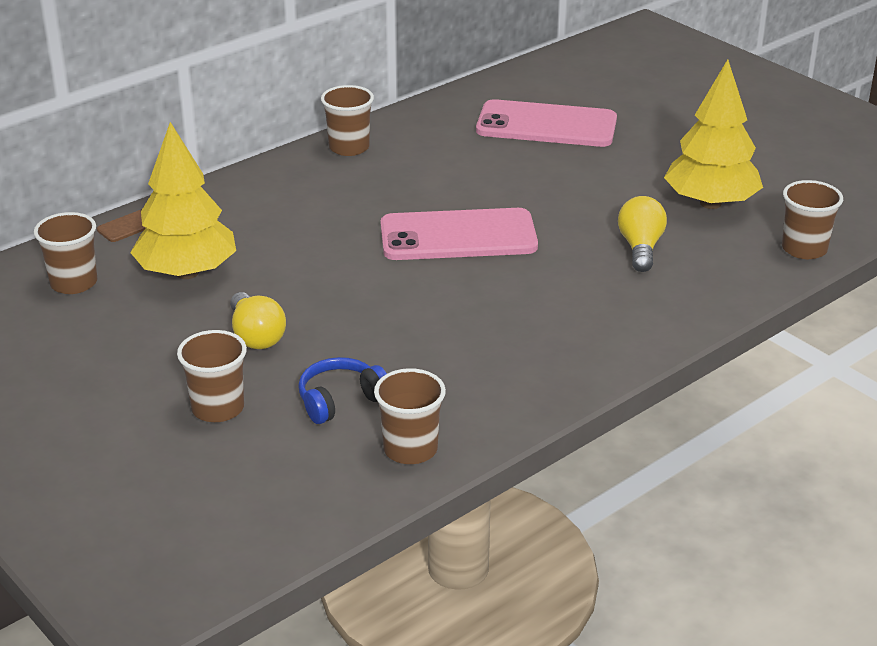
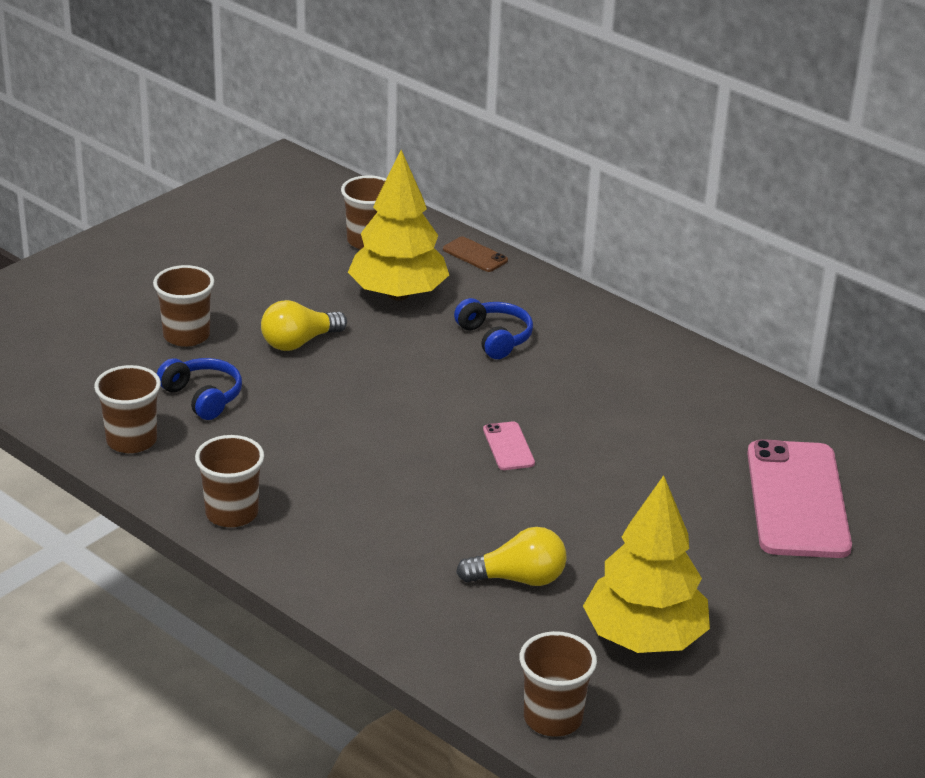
camera: 80 degrees right, 0 degrees up
brown cup [321,85,374,156] -> brown cup moved to [195,435,264,527]
pink phone [381,208,538,260] -> pink phone [483,421,535,470], size x0.43
none -> blue headphones [454,298,533,359]

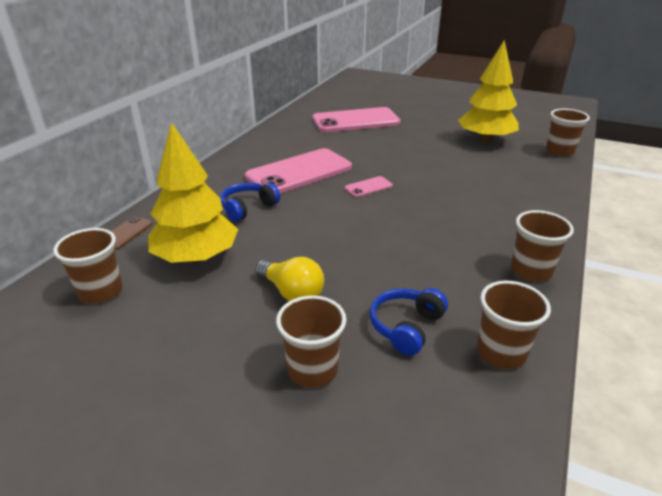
camera: 105 degrees left, 0 degrees up
yellow light bulb [456,527,567,586] -> none
none -> pink phone [245,148,352,193]

